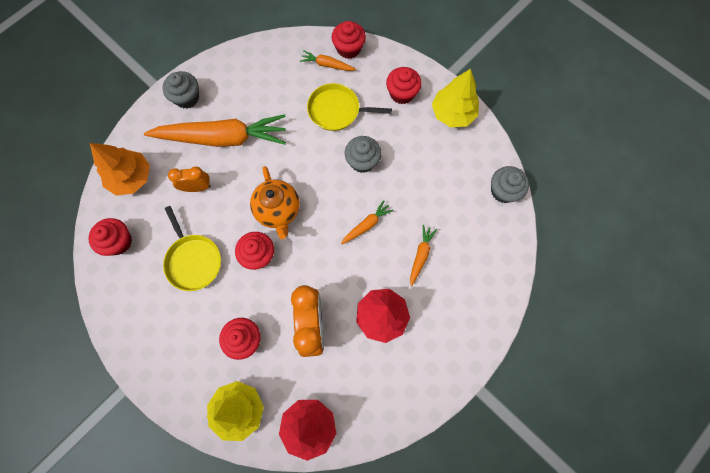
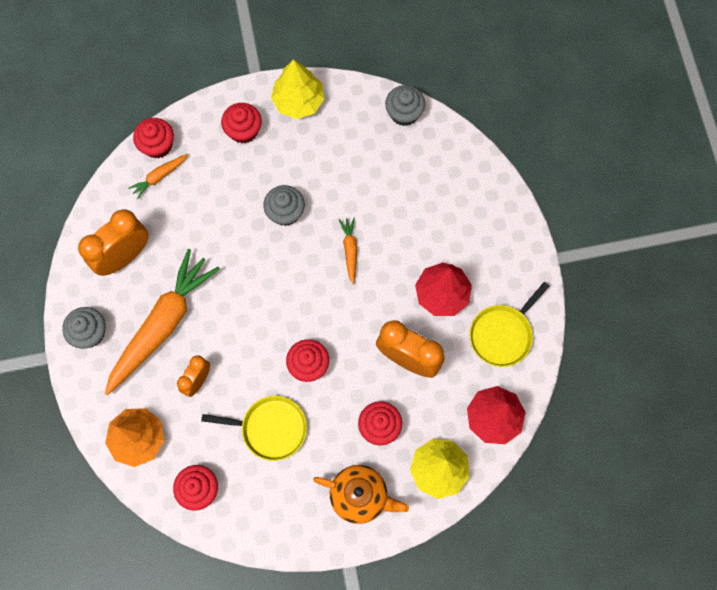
camera: 55 degrees left, 0 degrees up
orange teapot [250,166,300,239] -> orange teapot moved to [313,465,409,524]
yellow pan [307,83,392,131] -> yellow pan moved to [469,282,549,367]
orange carrot [410,225,437,286] -> none
none -> orange clock [78,209,149,276]

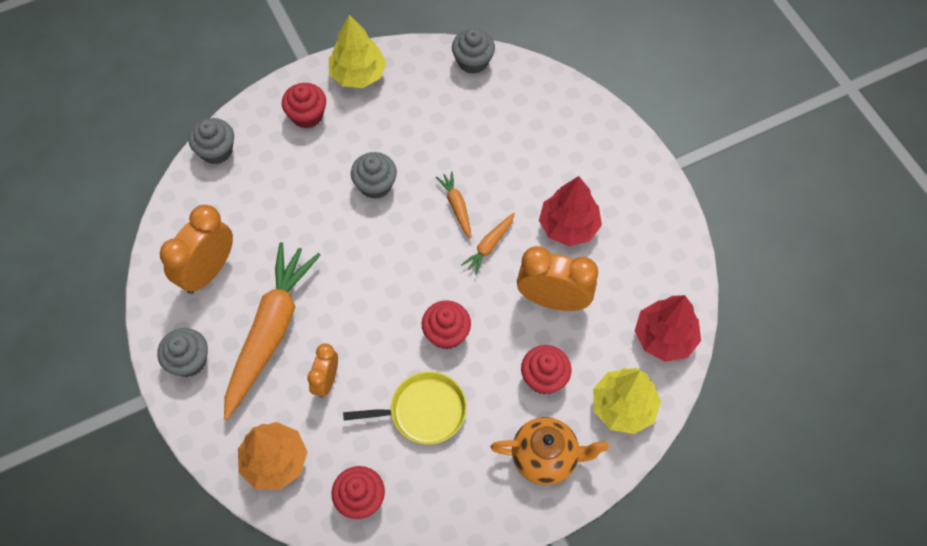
camera: 15 degrees left, 10 degrees down
orange carrot [128,154,188,199] -> orange carrot moved to [461,213,515,275]
red cupcake [133,118,174,158] -> grey cupcake [189,118,234,164]
yellow pan [469,282,549,367] -> none

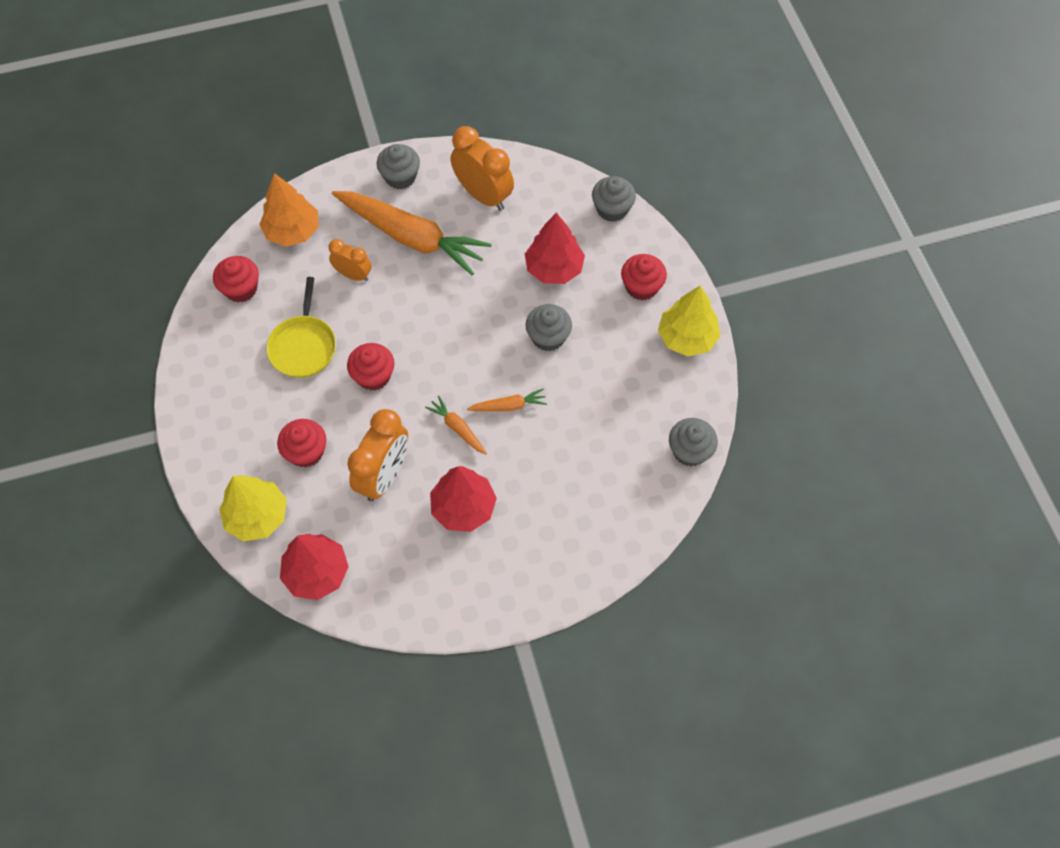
camera: 100 degrees right, 0 degrees up
orange teapot [491,417,609,485] -> none
none -> red tree [525,212,585,284]

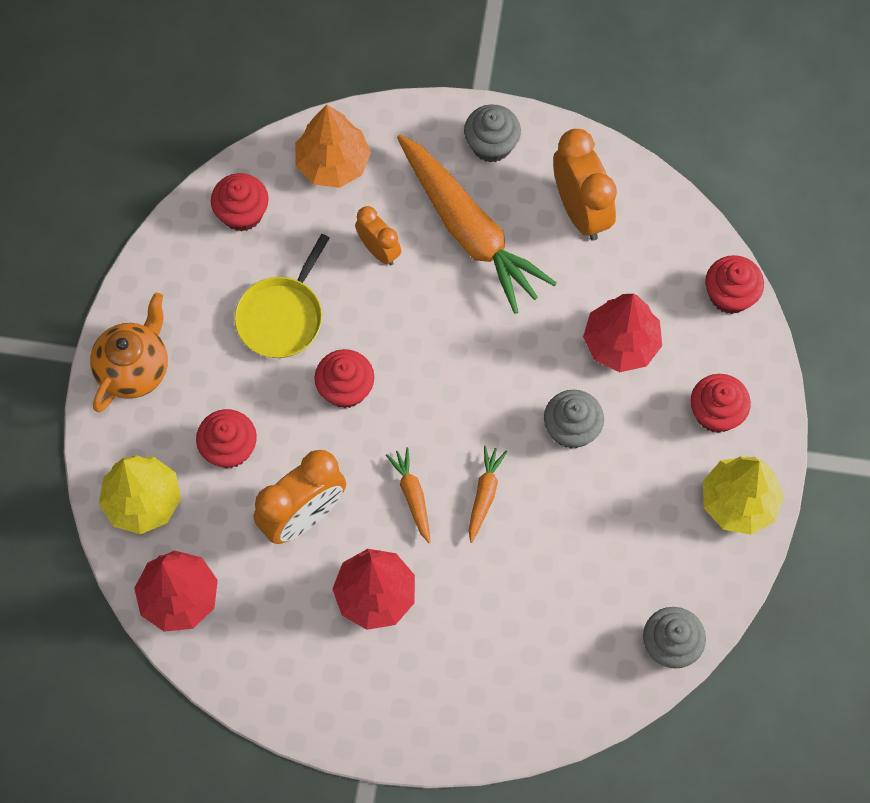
camera: 25 degrees right, 5 degrees up
orange carrot [467,388,547,411] -> orange carrot turned 90 degrees counterclockwise [469,446,507,543]
grey cupcake [592,176,636,222] -> red cupcake [705,255,764,314]
none -> orange teapot [90,292,168,412]

